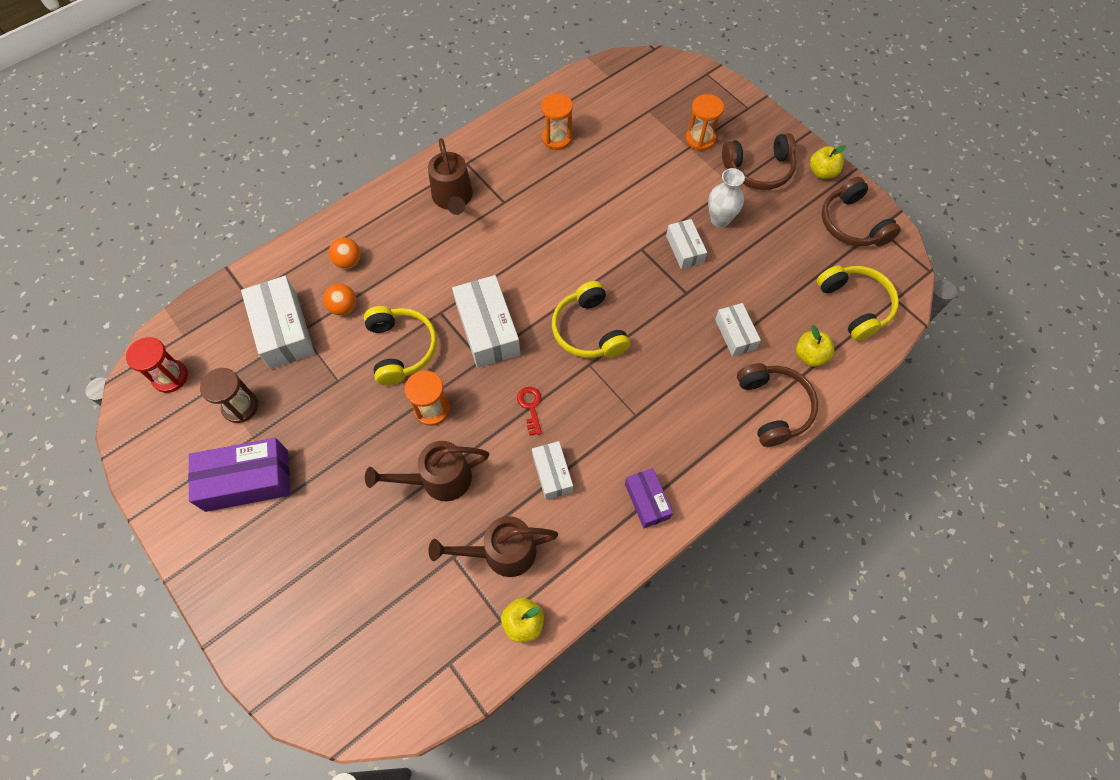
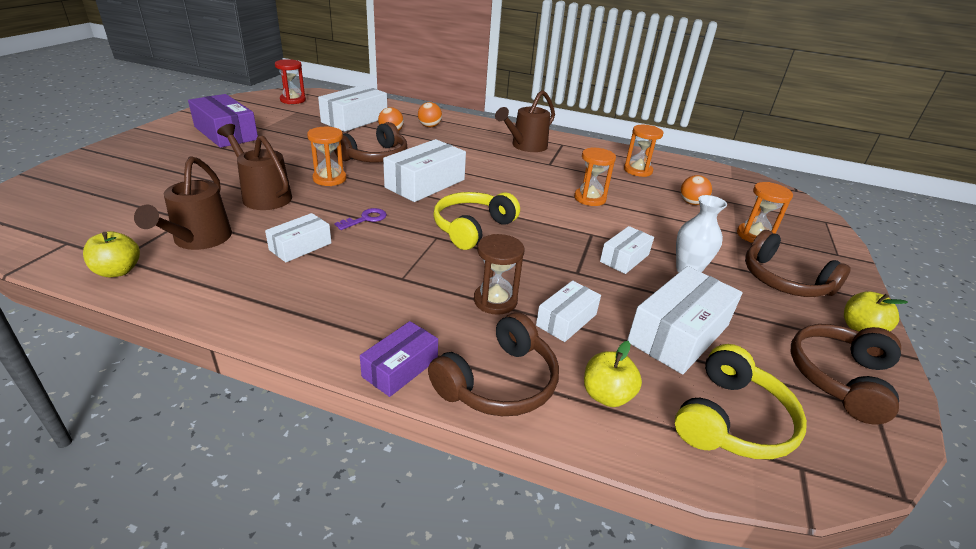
camera: 55 degrees right, 30 degrees down
brown hourglass [200,368,258,423] -> brown hourglass moved to [474,234,525,315]
yellow headphones [364,306,437,386] -> brown headphones [334,122,407,162]
brown watering can [428,516,558,577] -> brown watering can turned 135 degrees counterclockwise [134,156,232,250]
red key [517,387,542,436] -> purple key [334,208,387,230]
purple box [625,468,673,528] -> purple box moved to [360,321,438,397]
none -> orange hourglass [574,147,616,206]
none -> white box [627,266,743,374]
none -> orange ball [681,175,712,205]

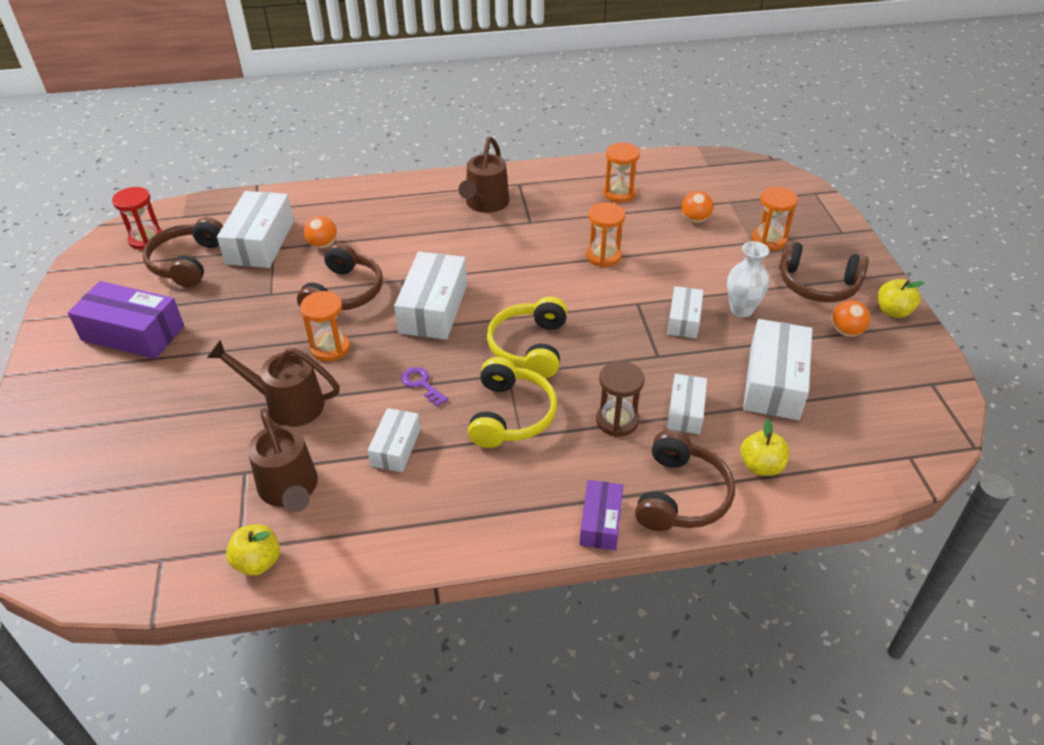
camera: 25 degrees left, 10 degrees up
purple key [334,208,387,230] -> purple key turned 60 degrees counterclockwise [401,367,448,406]
orange ball [418,102,442,127] -> orange ball moved to [832,300,870,337]
yellow headphones [675,344,807,459] -> yellow headphones moved to [468,357,557,448]
brown headphones [791,324,901,424] -> brown headphones moved to [143,217,223,288]

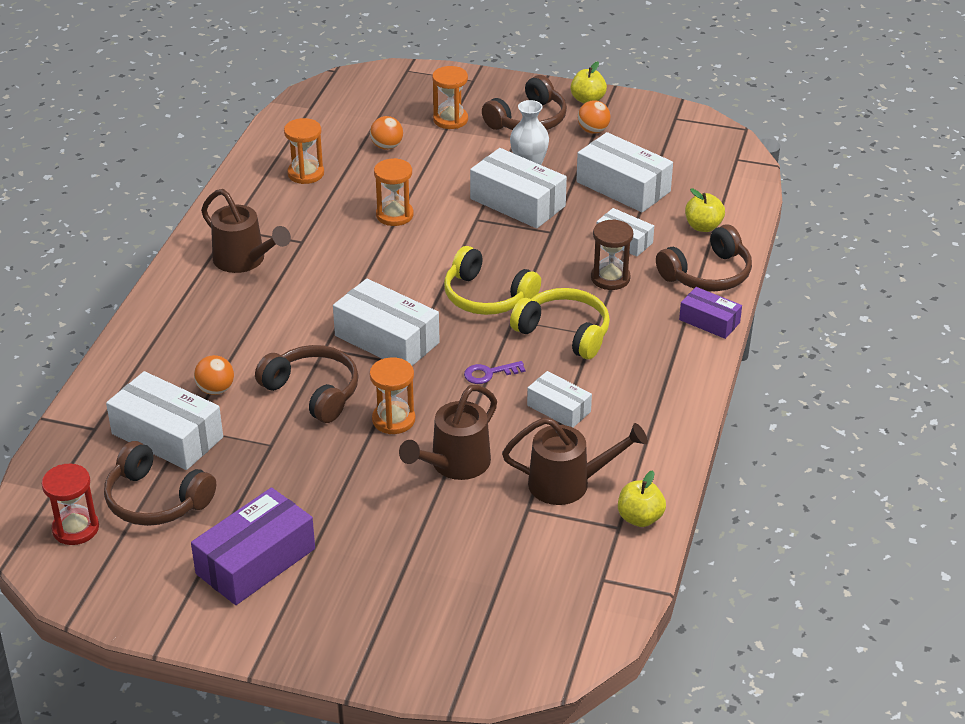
camera: 65 degrees left, 5 degrees down
brown headphones [635,430,735,531] -> brown headphones turned 105 degrees clockwise [656,224,752,291]
white box [667,286,703,338] -> white box [470,148,567,228], size x1.72

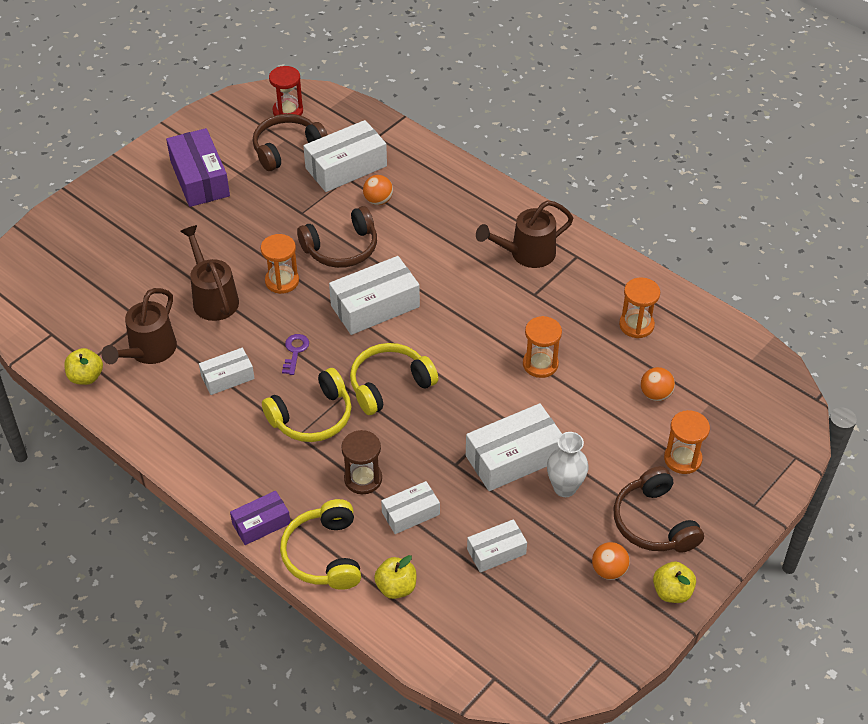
camera: 115 degrees right, 10 degrees up
white box [576,132,673,212] -> white box [467,519,527,573], size x0.58
brown headphones [656,224,752,291] -> yellow headphones [280,499,361,590]

